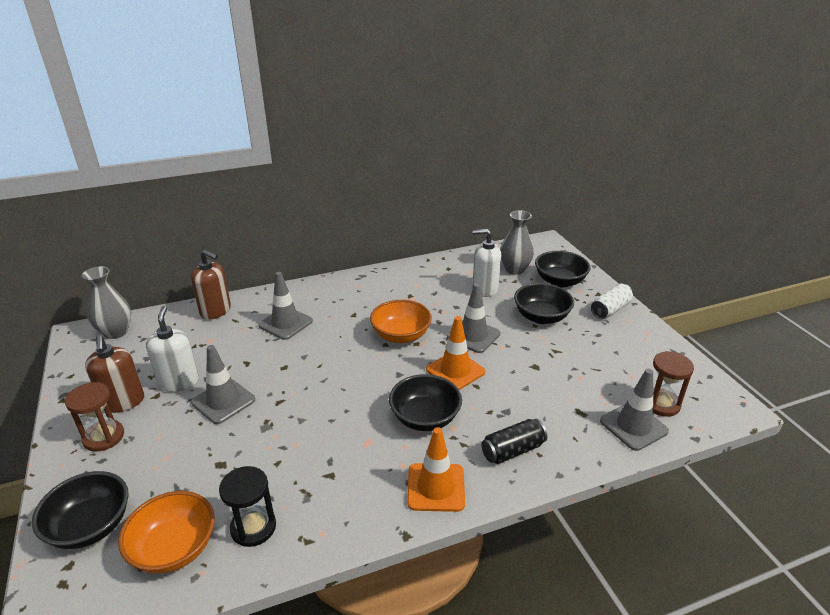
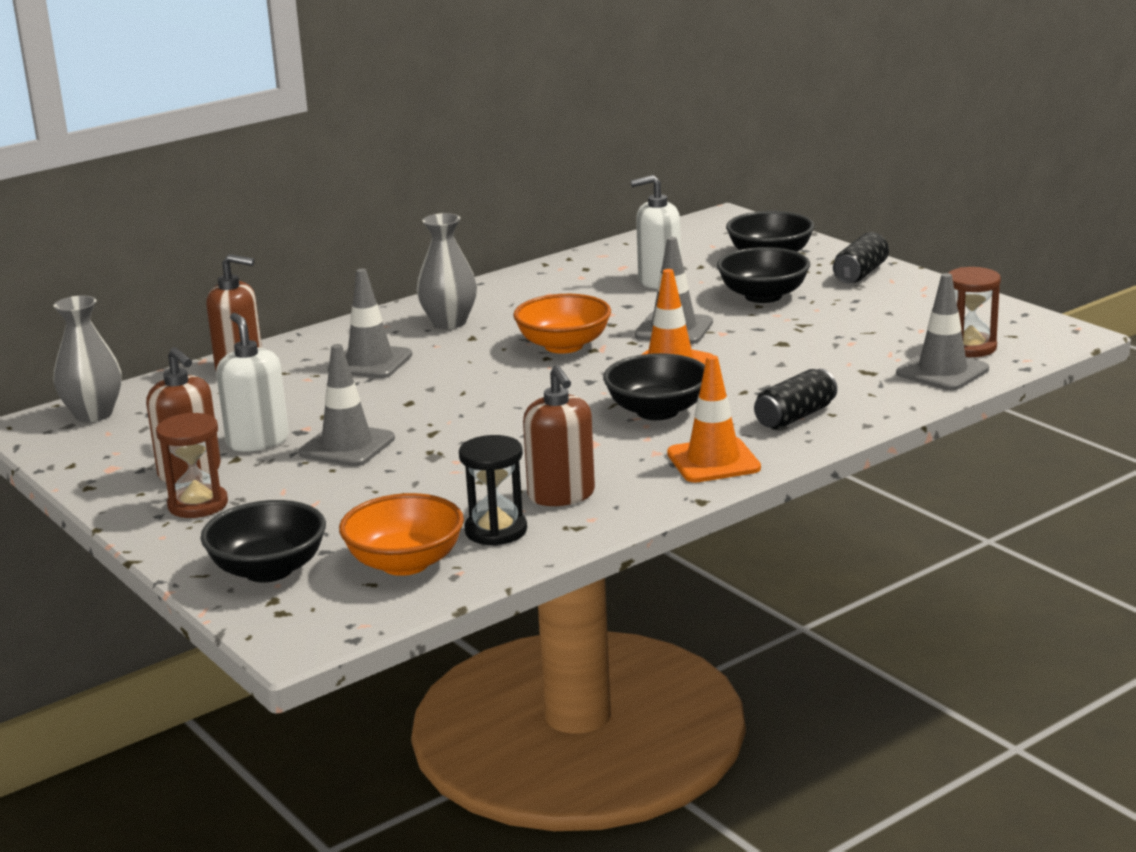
camera: 15 degrees left, 10 degrees down
grey vase [500,210,534,275] -> grey vase moved to [416,213,477,329]
white can [591,284,633,319] -> black can [833,232,889,283]
none -> brown soap dispenser [523,365,595,506]

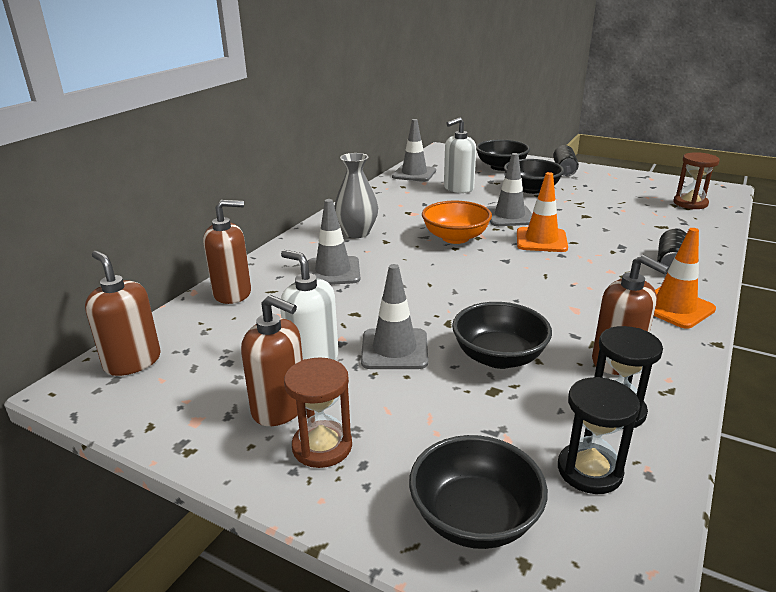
camera: 25 degrees left, 5 degrees up
grey vase [53,296,122,422] -> brown soap dispenser [85,251,160,376]
orange bowl [339,493,464,576] -> black hourglass [558,377,640,494]
black bowl [603,353,705,420] -> black bowl moved to [452,302,552,369]
grey traffic cone [896,273,989,390] -> grey traffic cone moved to [392,119,436,182]

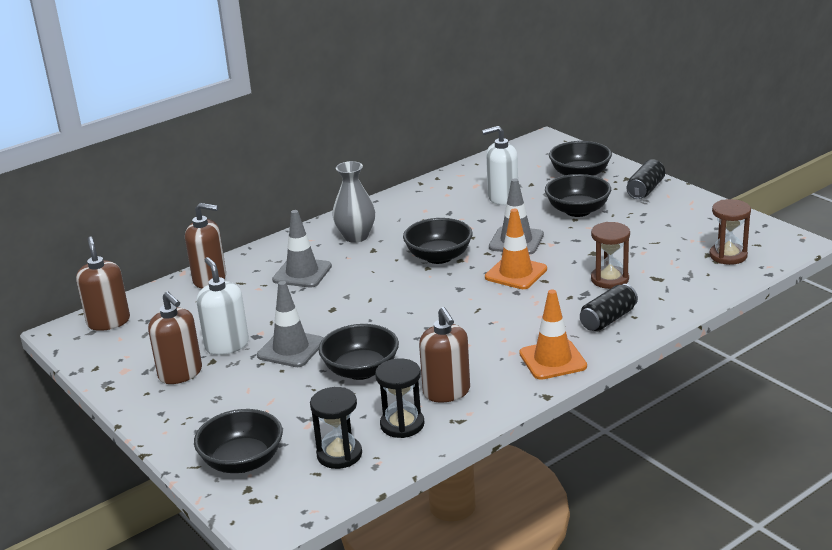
camera: 25 degrees right, 0 degrees up
brown hourglass [284,357,352,468] -> brown hourglass moved to [591,222,630,289]
grey traffic cone [392,119,436,182] -> none
orange bowl [422,201,492,244] -> black bowl [403,218,473,264]

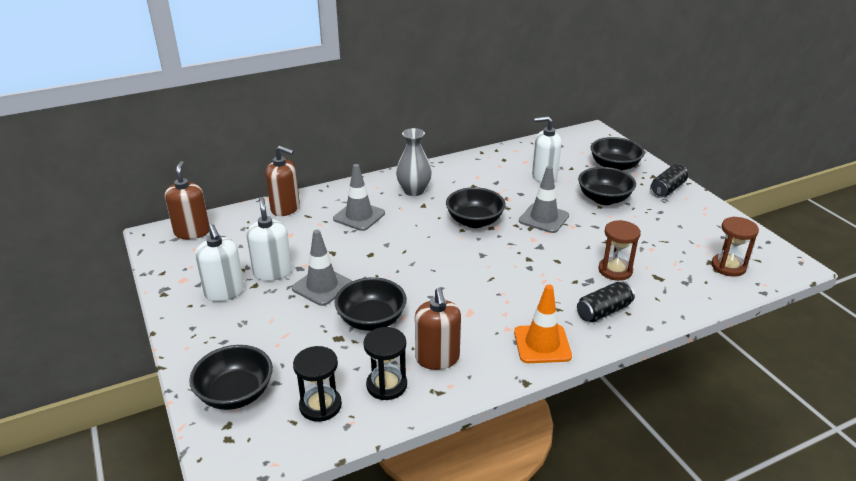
camera: 10 degrees right, 5 degrees up
brown soap dispenser [148,291,202,384] -> white soap dispenser [195,224,244,302]
orange traffic cone [485,209,547,289] -> none

